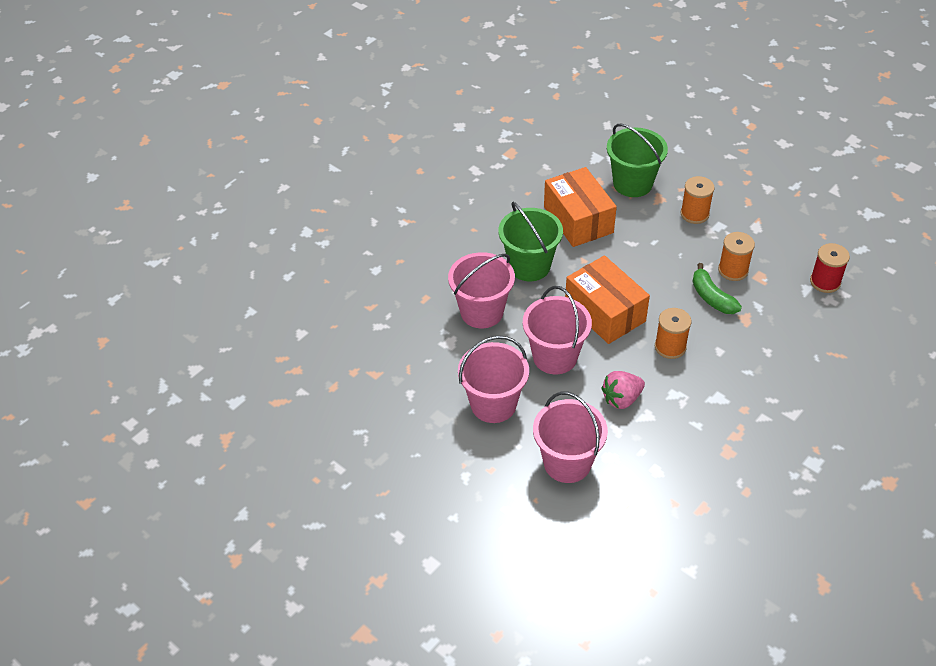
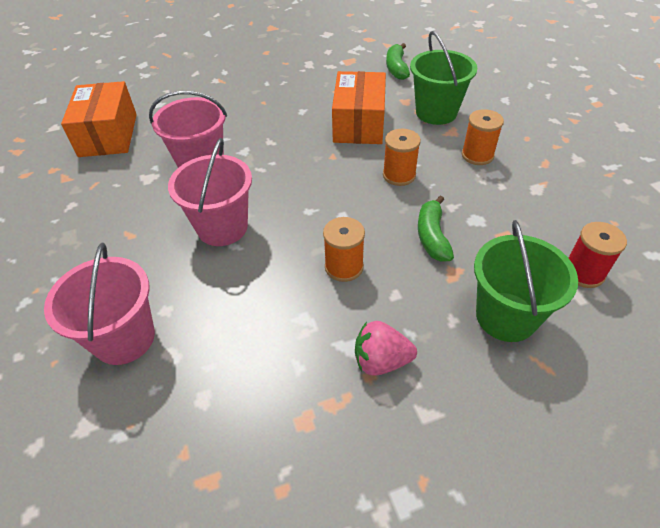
camera: 30 degrees right, 0 degrees up
pink bucket [458,336,529,423] -> none
green bucket [499,202,563,281] -> green bucket moved to [474,220,578,342]
orange box [565,255,650,344] -> orange box moved to [61,81,137,157]
pink strawberry [601,371,645,409] -> pink strawberry moved to [355,321,417,376]
orange spool [718,232,755,281] -> orange spool moved to [383,129,421,186]
none -> green banana [386,43,410,80]

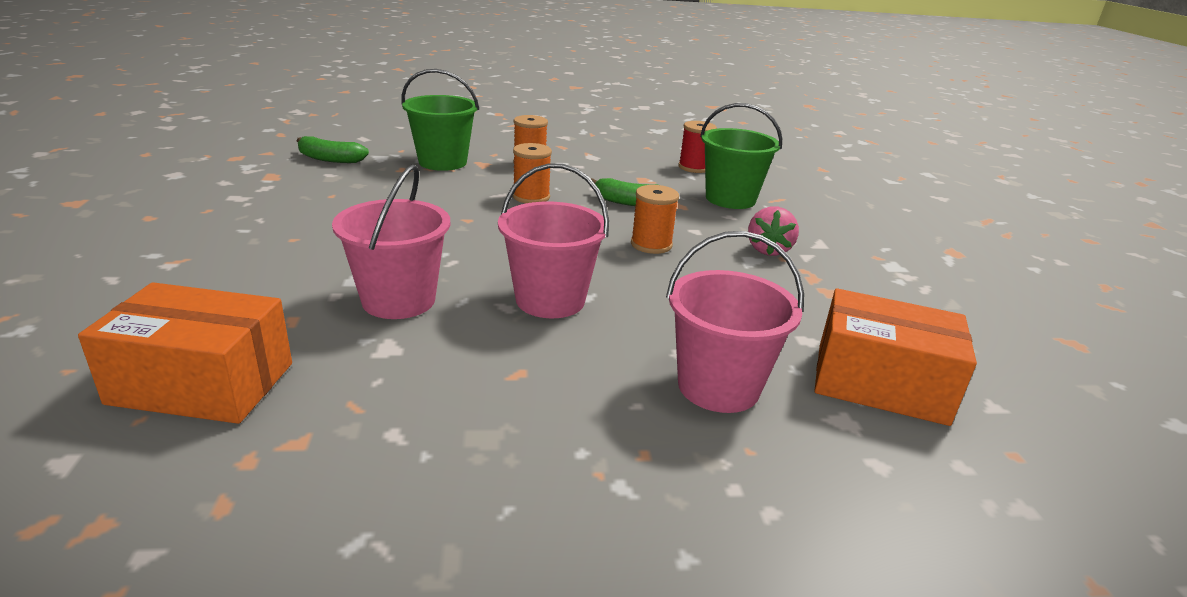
camera: 80 degrees left, 20 degrees down
orange box [332,71,386,144] -> orange box moved to [815,288,977,426]

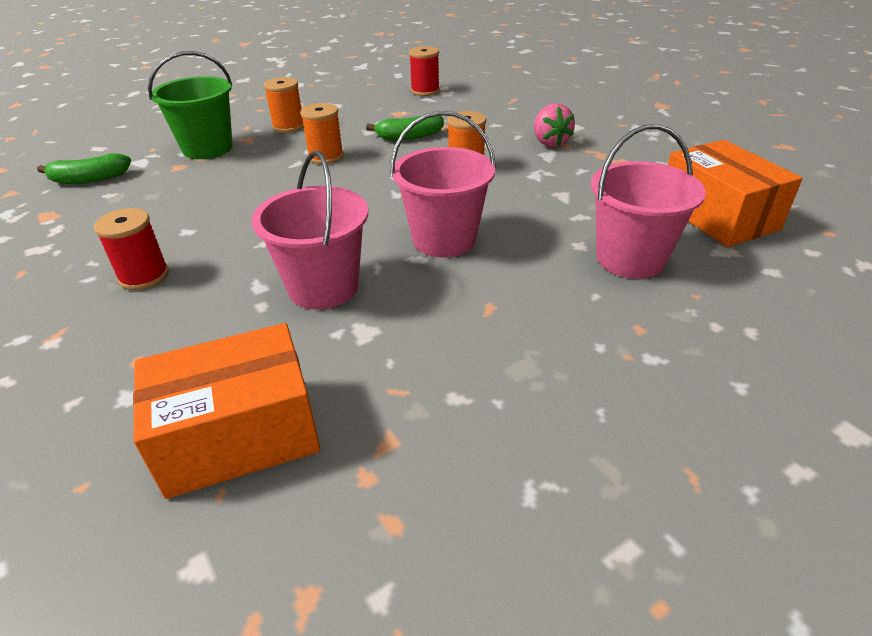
camera: 25 degrees left, 10 degrees up
green bucket [700,103,782,209] -> none
orange box [815,288,977,426] -> orange box turned 75 degrees clockwise [668,140,803,247]
none -> red spool [94,208,169,290]

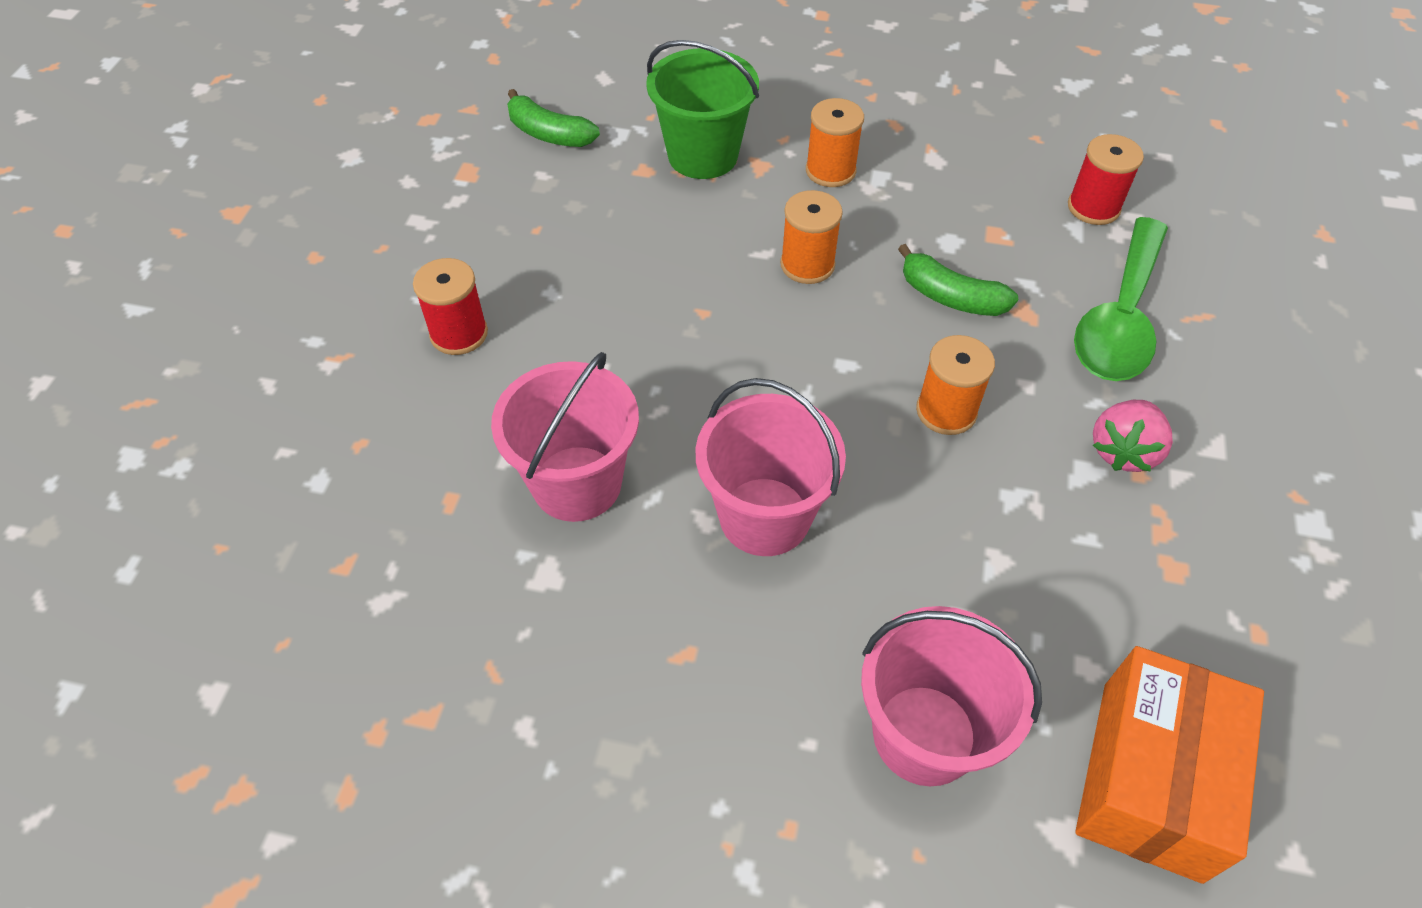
camera: 45 degrees right, 15 degrees up
orange box [133,323,321,499] -> none
none -> green spoon [1074,217,1168,381]

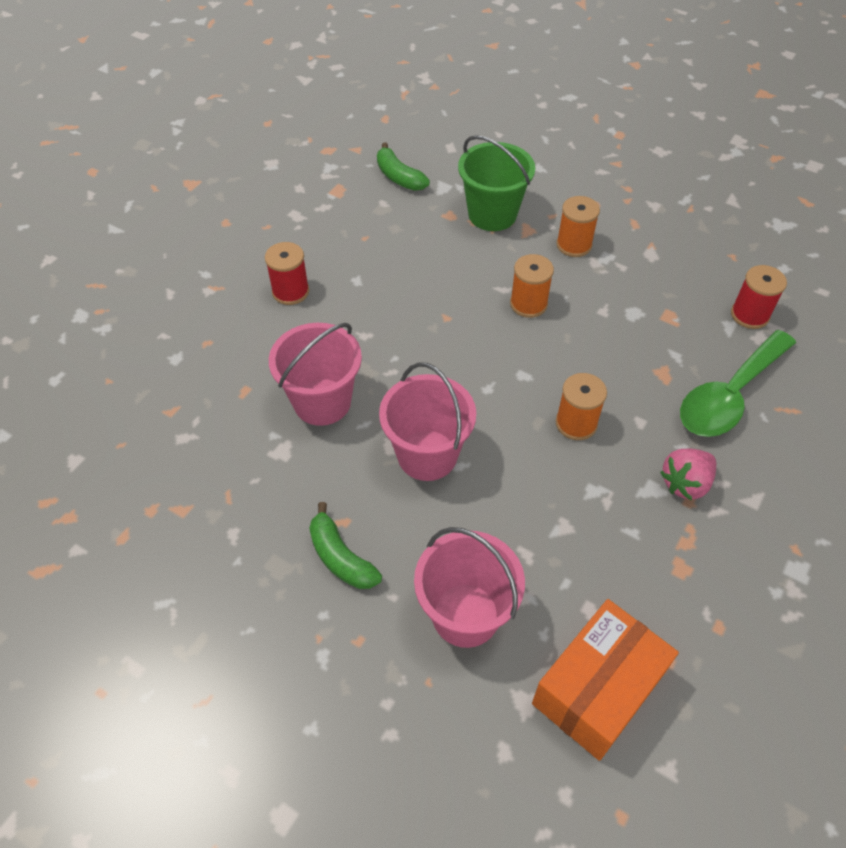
camera: 20 degrees right, 0 degrees up
green banana [898,244,1018,316] -> green banana moved to [309,502,382,589]

